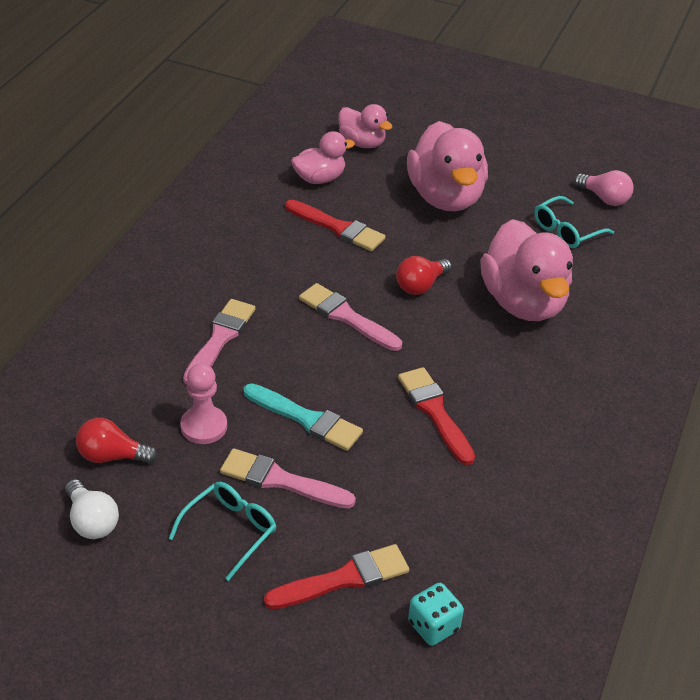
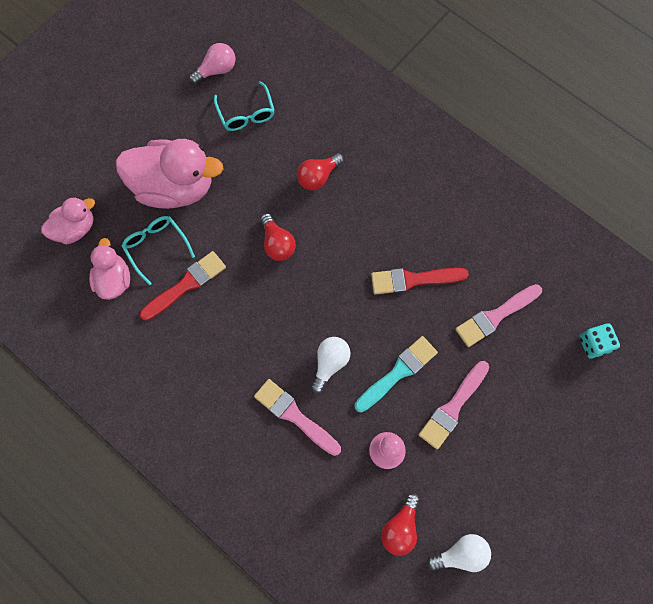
camera: 70 degrees left, 30 degrees up
turquoise glasses [168,482,276,581] -> turquoise glasses moved to [122,216,195,285]
red brush [264,544,409,609] -> none
pink brush [299,283,402,351] -> pink brush moved to [455,284,542,347]
pink duck [480,219,573,321] -> red light bulb [297,153,344,191]
none -> white light bulb [311,337,351,394]

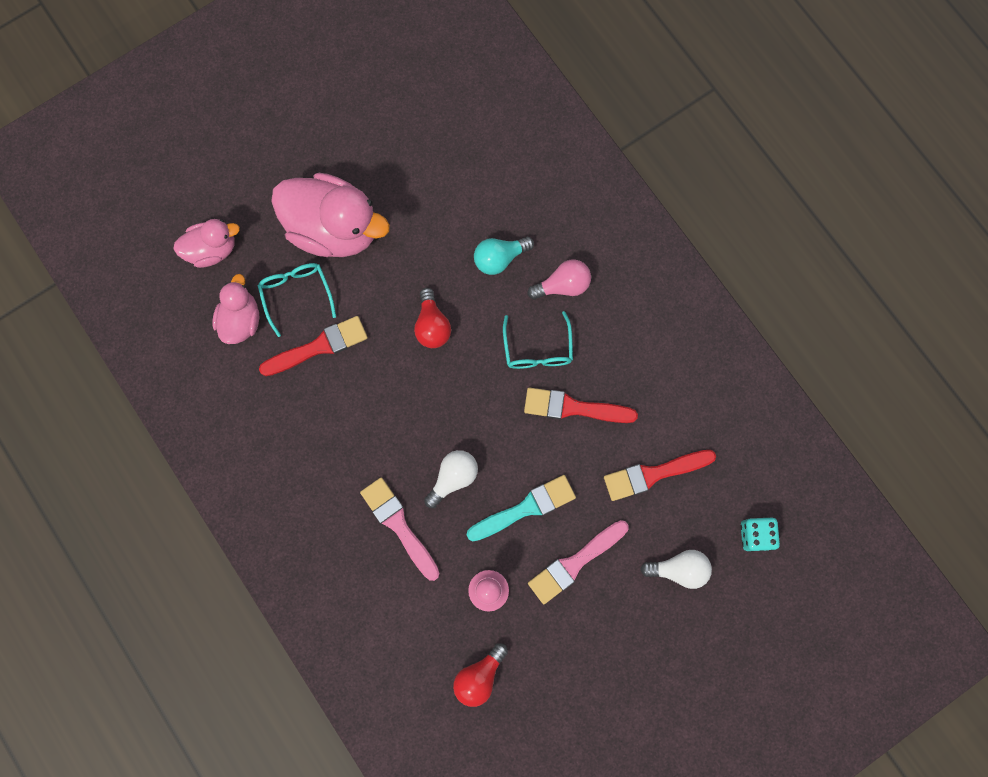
camera: 15 degrees right, 5 degrees up
pink light bulb [189,43,235,84] -> pink light bulb moved to [528,259,591,299]
turquoise glasses [214,81,275,131] -> turquoise glasses moved to [503,311,573,369]
red light bulb [297,153,344,191] -> turquoise light bulb [474,237,534,275]
white light bulb [427,534,491,572] -> white light bulb moved to [640,550,712,589]
pink brush [455,284,542,347] -> red brush [604,450,716,501]

